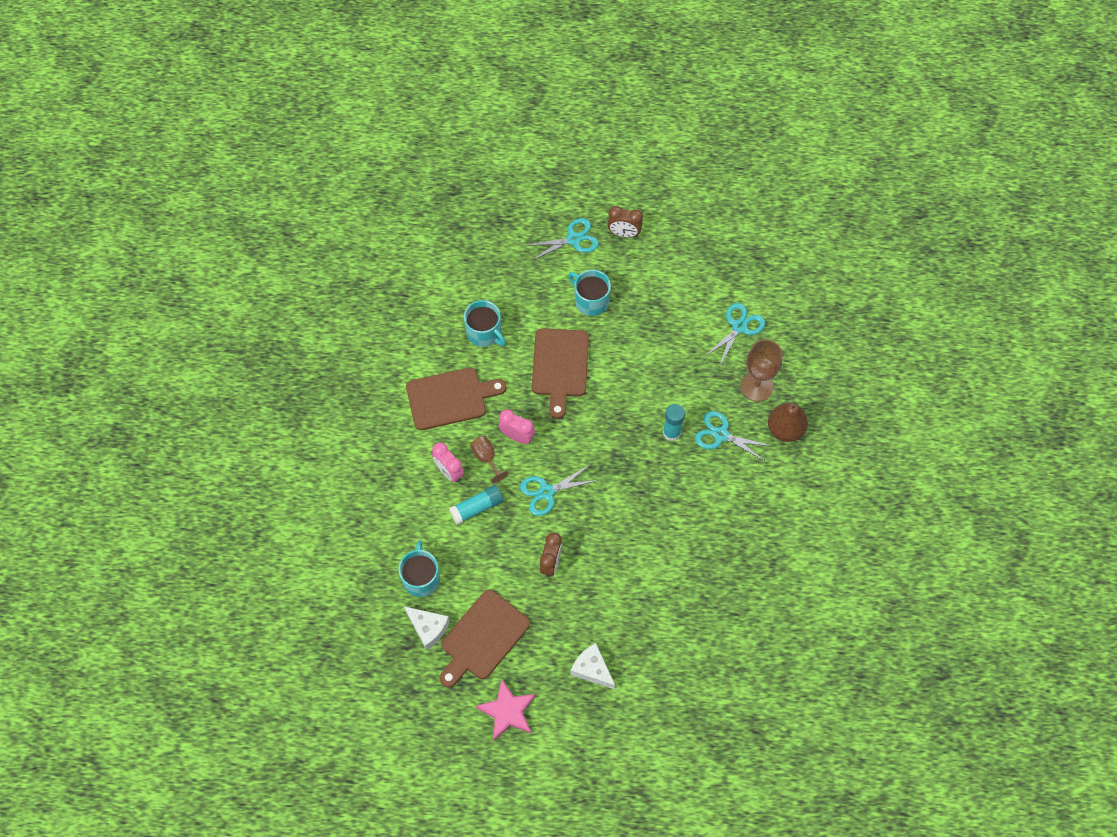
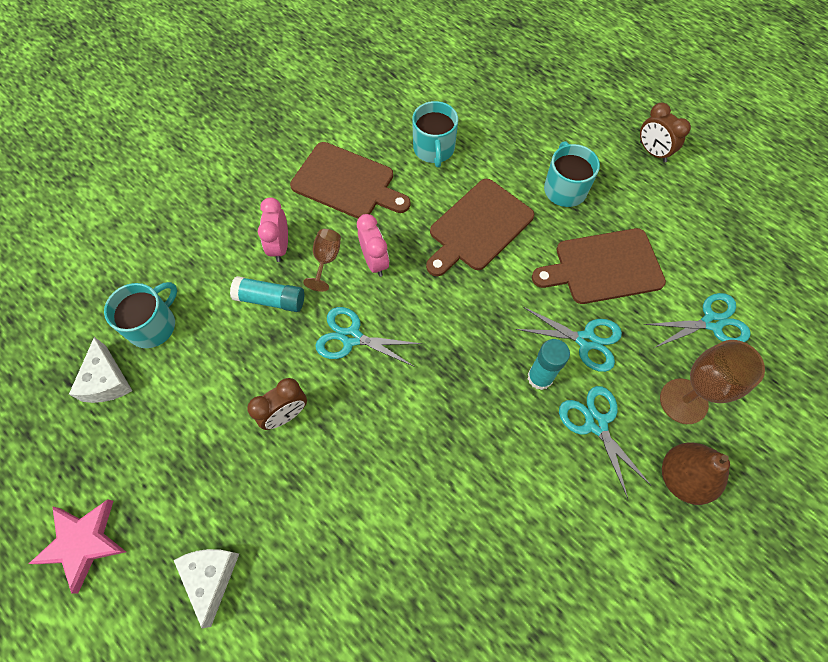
camera: 40 degrees right, 0 degrees up
brown cutting board [440,590,530,688] -> brown cutting board moved to [532,228,666,304]
turquoise scissors [525,218,599,261] -> turquoise scissors moved to [516,307,622,372]

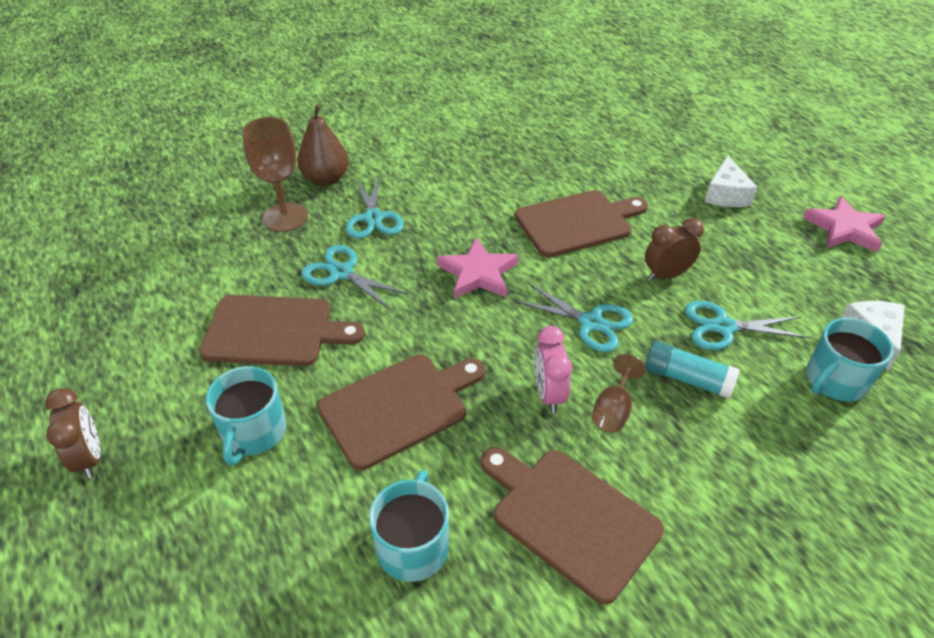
camera: 165 degrees left, 20 degrees down
pink clock [258,197,288,262] -> none
turquoise glue stick [527,339,570,390] -> none
turquoise scissors [644,293,751,348] -> turquoise scissors moved to [685,301,811,350]
none -> pink star [437,237,519,299]
none -> brown cutting board [515,190,648,257]

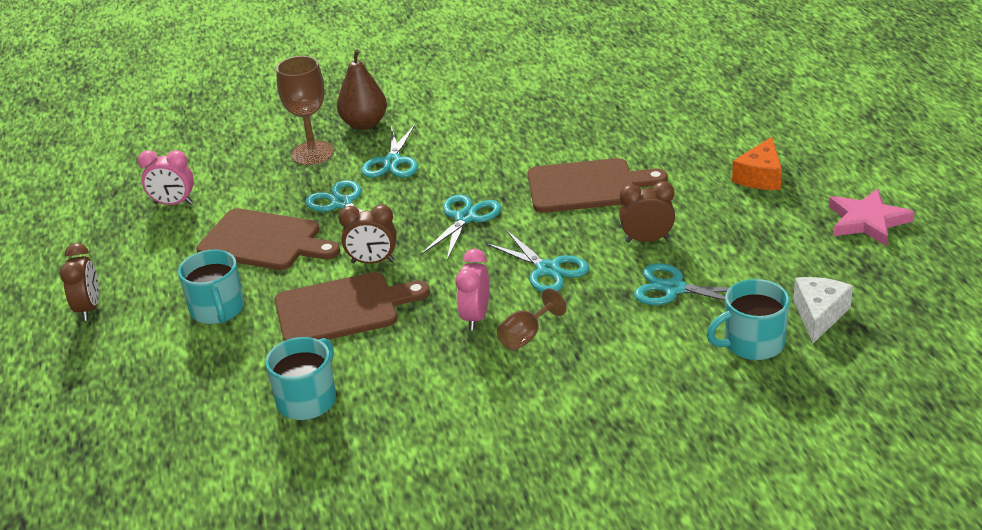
camera: 20 degrees right, 10 degrees down
turquoise mug [206,366,286,466] -> turquoise mug turned 45 degrees counterclockwise [178,249,244,324]
pink star [437,237,519,299] -> turquoise scissors [421,194,501,260]
brown cutting board [480,447,664,604] -> none
turquoise glue stick [645,341,740,399] -> none
white cheese [704,155,758,207] -> orange cheese [732,137,782,190]
none -> pink clock [138,150,194,205]
none -> brown clock [339,205,397,264]

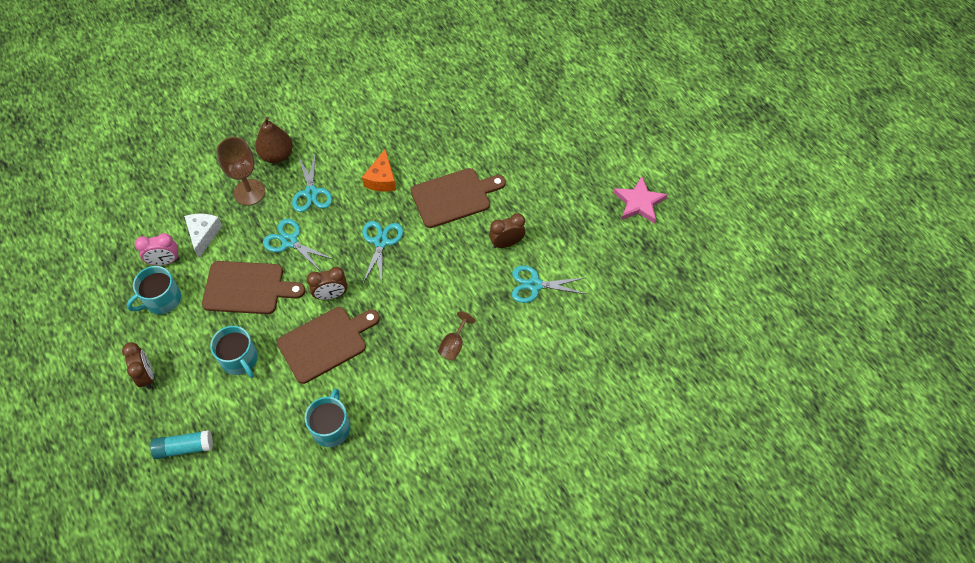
camera: 20 degrees left, 25 degrees up
pink clock [456,249,489,331] -> none
turquoise scissors [486,230,589,292] -> none
turquoise mug [707,279,789,360] -> turquoise mug moved to [127,266,181,314]
orange cheese [732,137,782,190] -> orange cheese moved to [362,149,396,192]
white cheese [793,277,853,343] -> white cheese moved to [184,214,222,258]
none -> turquoise glue stick [150,430,213,459]

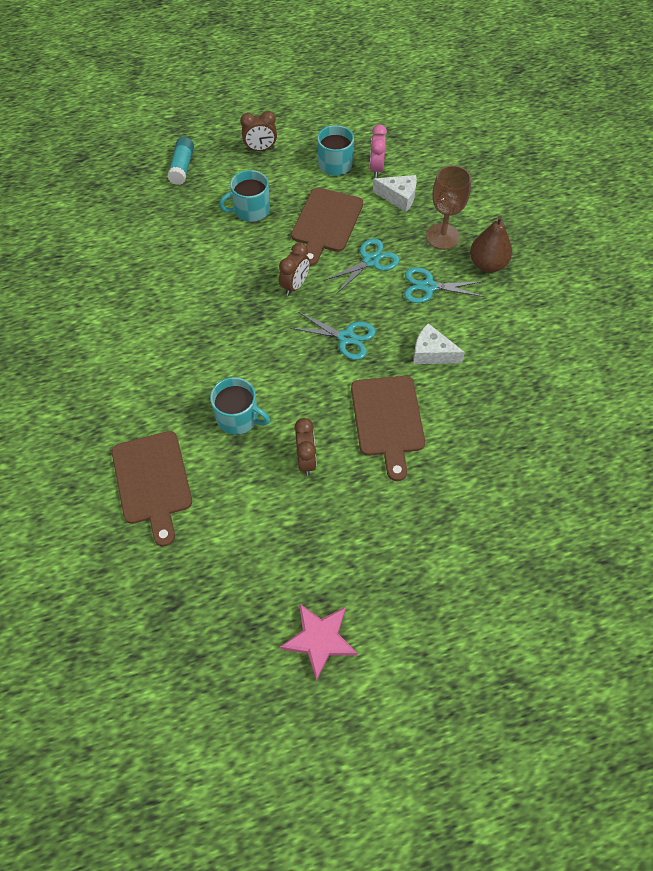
camera: 105 degrees right, 0 degrees up
brown cutting board [277,307,380,384] -> brown cutting board moved to [112,431,192,546]
turquoise mug [305,388,351,447] -> turquoise mug moved to [210,377,270,435]
brown clock [307,267,347,300] -> brown clock turned 150 degrees counterclockwise [279,243,310,296]
orange cheese [362,149,396,192] -> white cheese [413,323,465,364]
brown goblet [438,311,475,360] -> none
turquoise scissors [512,265,586,303] -> none

